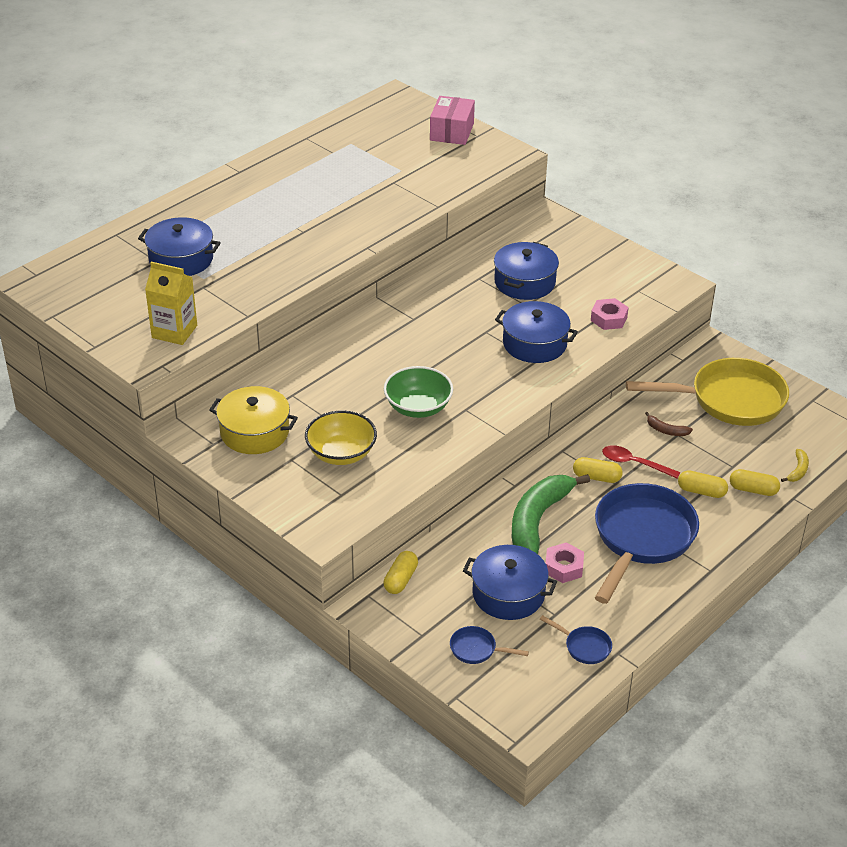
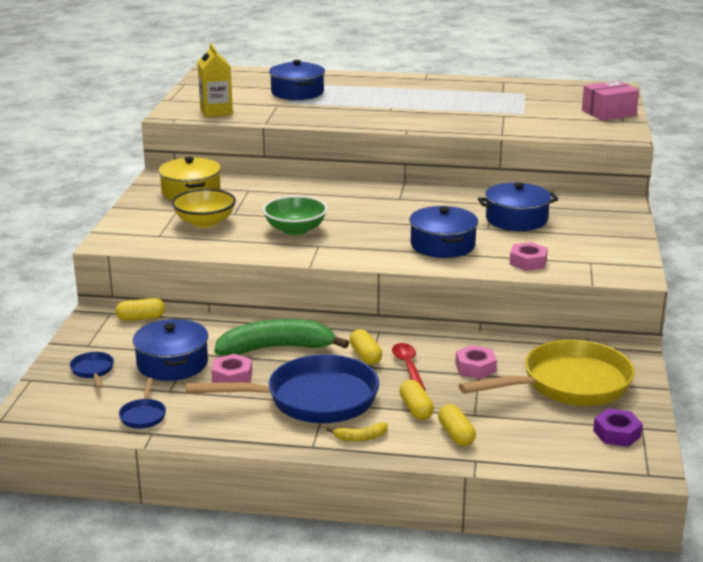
camera: 55 degrees right, 15 degrees down
yellow pan [626,358,789,426] -> yellow pan turned 75 degrees counterclockwise [459,340,635,406]
brown banana [645,412,693,436] -> pink nut [455,345,497,379]
yellow banana [781,449,809,482] -> yellow banana moved to [327,423,388,441]
none -> purple nut [593,409,643,447]

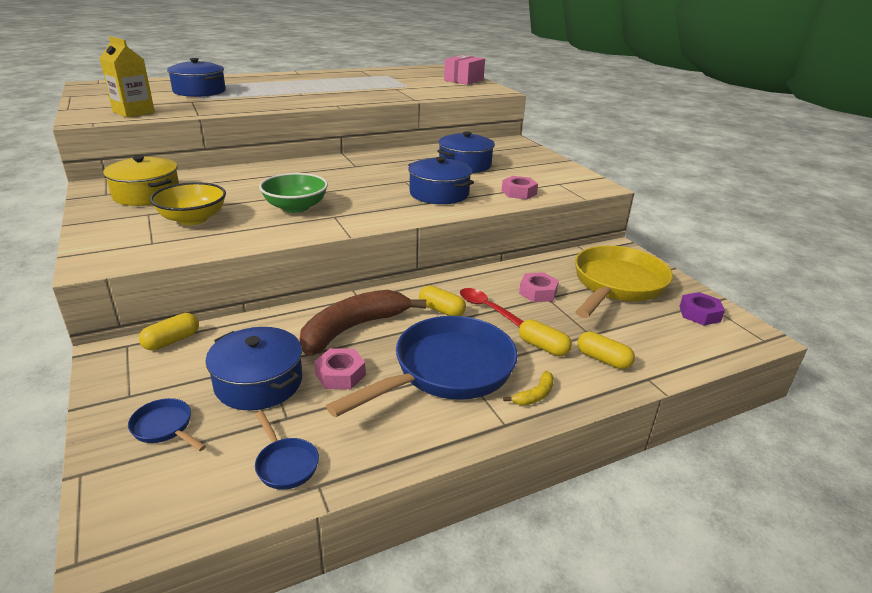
camera: 35 degrees left, 5 degrees up
green banana [214,319,349,356] -> brown banana [299,290,426,356]

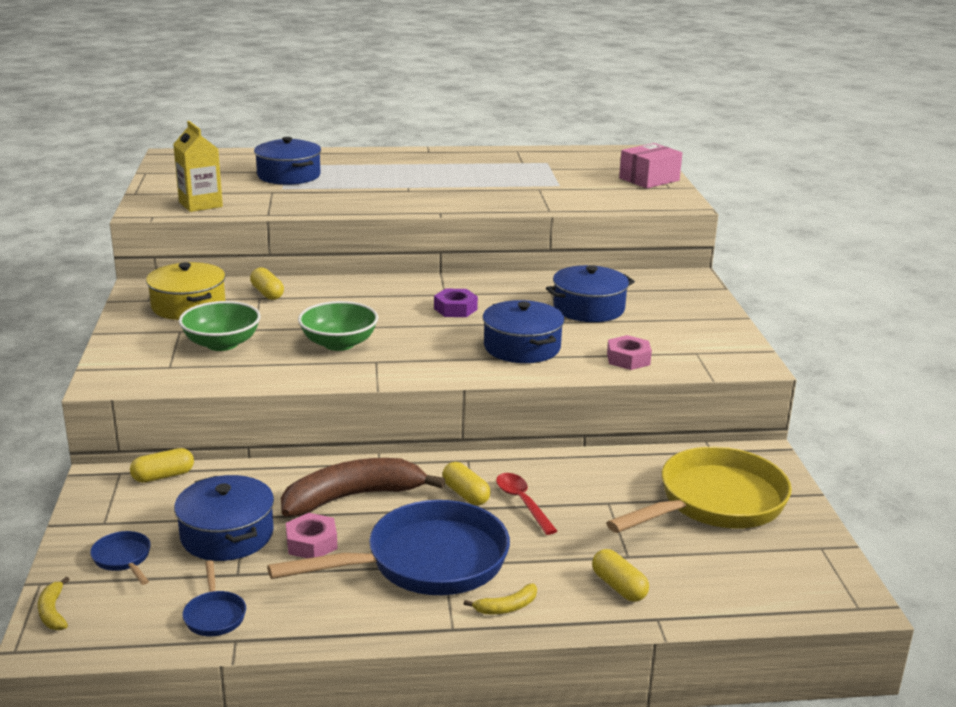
camera: 20 degrees right, 5 degrees down
yellow bowl [150,182,226,225] -> green bowl [179,301,261,351]
pink nut [519,272,559,302] -> none
yellow capsule [519,319,572,356] -> yellow capsule moved to [250,267,284,300]
purple nut [679,292,725,325] -> purple nut moved to [434,288,478,317]
none -> yellow banana [38,577,70,630]

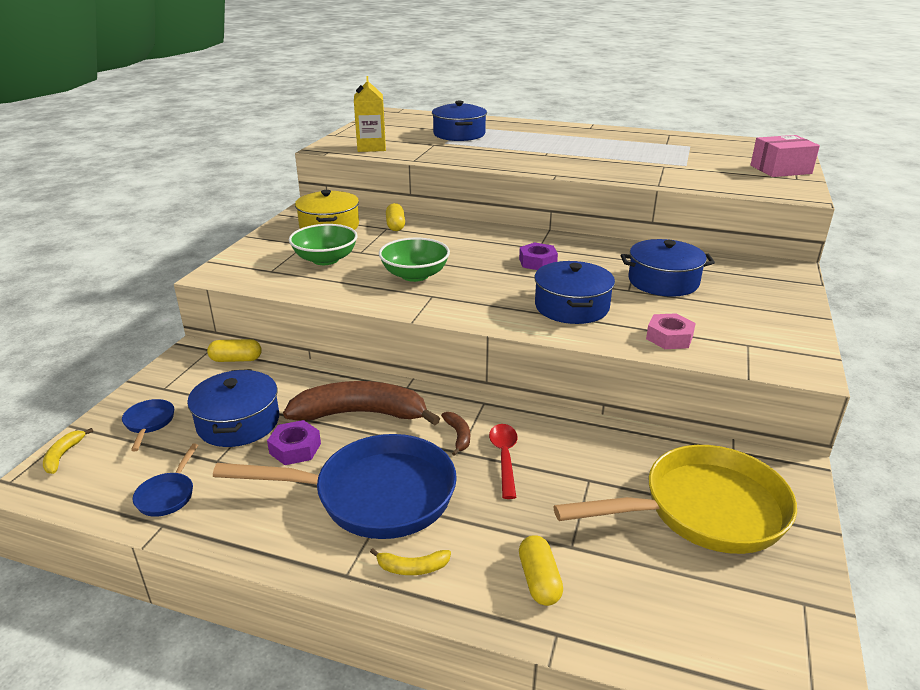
camera: 25 degrees right, 5 degrees up
pink nut [286,513,338,558] -> purple nut [267,420,321,465]
yellow capsule [442,462,491,505] -> brown banana [441,412,470,456]

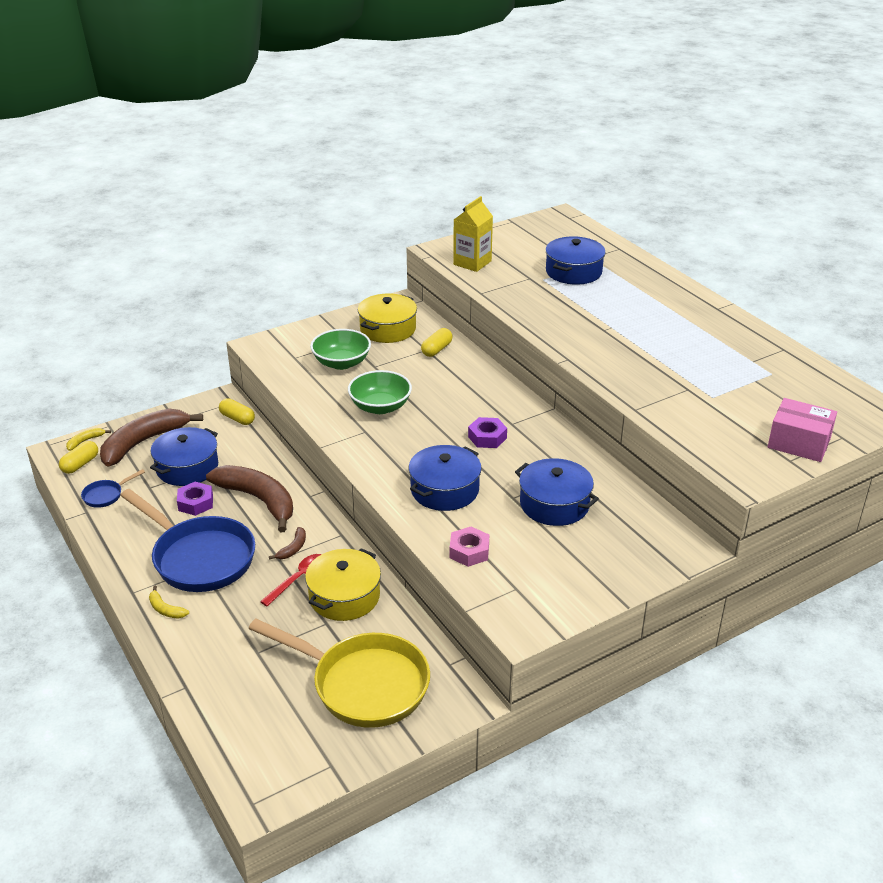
camera: 40 degrees right, 5 degrees up
blue pan [122,399,174,451] -> brown banana [100,409,203,467]
yellow capsule [519,535,563,606] -> yellow capsule moved to [59,441,98,474]
none -> yellow pot [305,548,381,621]

